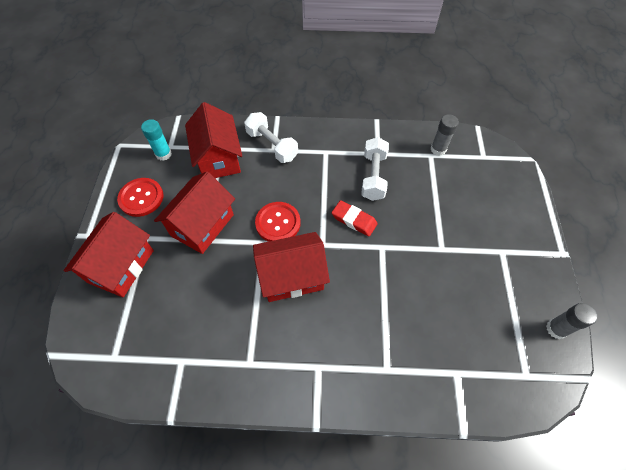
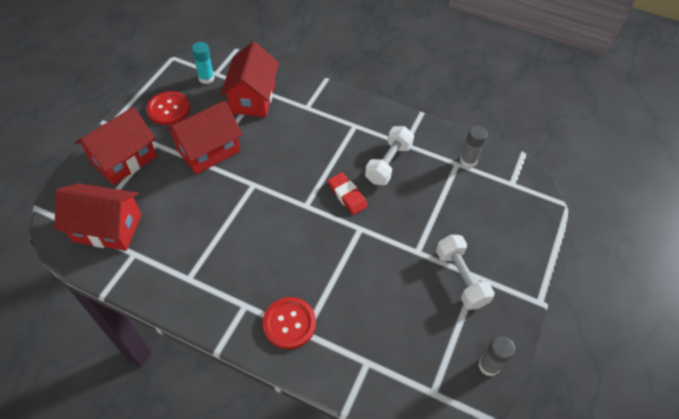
camera: 20 degrees right, 5 degrees down
white dumbbell [244,112,298,163] -> white dumbbell moved to [436,235,495,310]
red house [253,232,330,302] -> red house moved to [54,183,142,251]
red button [255,202,301,242] -> red button moved to [263,297,316,349]

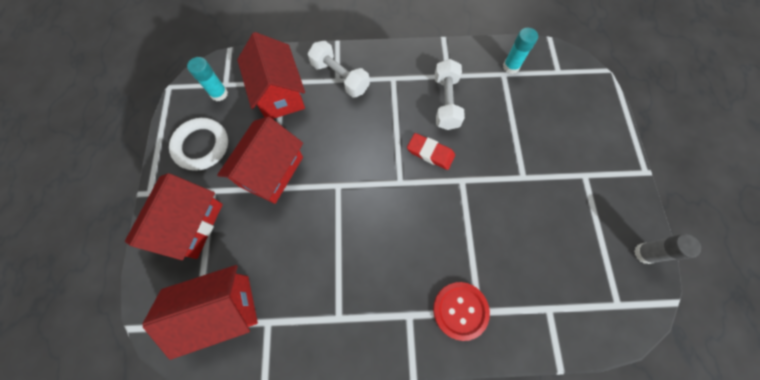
camera: 25 degrees left, 15 degrees up
red button [146,91,190,125] -> white ring [169,118,228,171]
white dumbbell [436,235,495,310] -> white dumbbell moved to [308,41,370,98]
grey glue stick [460,126,488,168] -> turquoise glue stick [503,28,538,74]

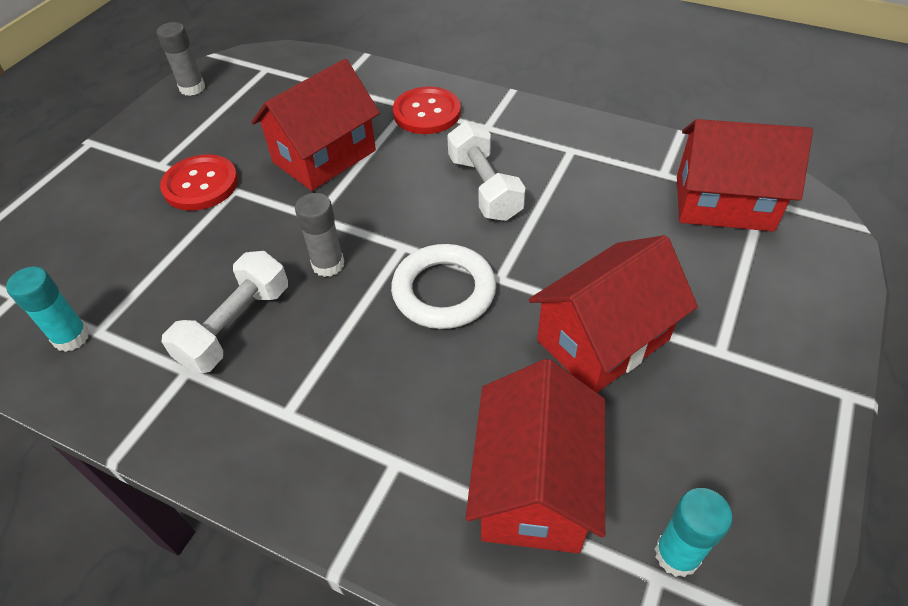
camera: 150 degrees left, 20 degrees down
red house [125,173,223,260] -> red house moved to [251,59,380,191]
white ring [169,118,228,171] -> white ring moved to [391,244,496,329]
white dumbbell [308,41,370,98] -> white dumbbell moved to [447,121,526,221]
red eraser [407,133,455,170] -> grey glue stick [295,193,344,277]
none -> red button [160,155,238,211]

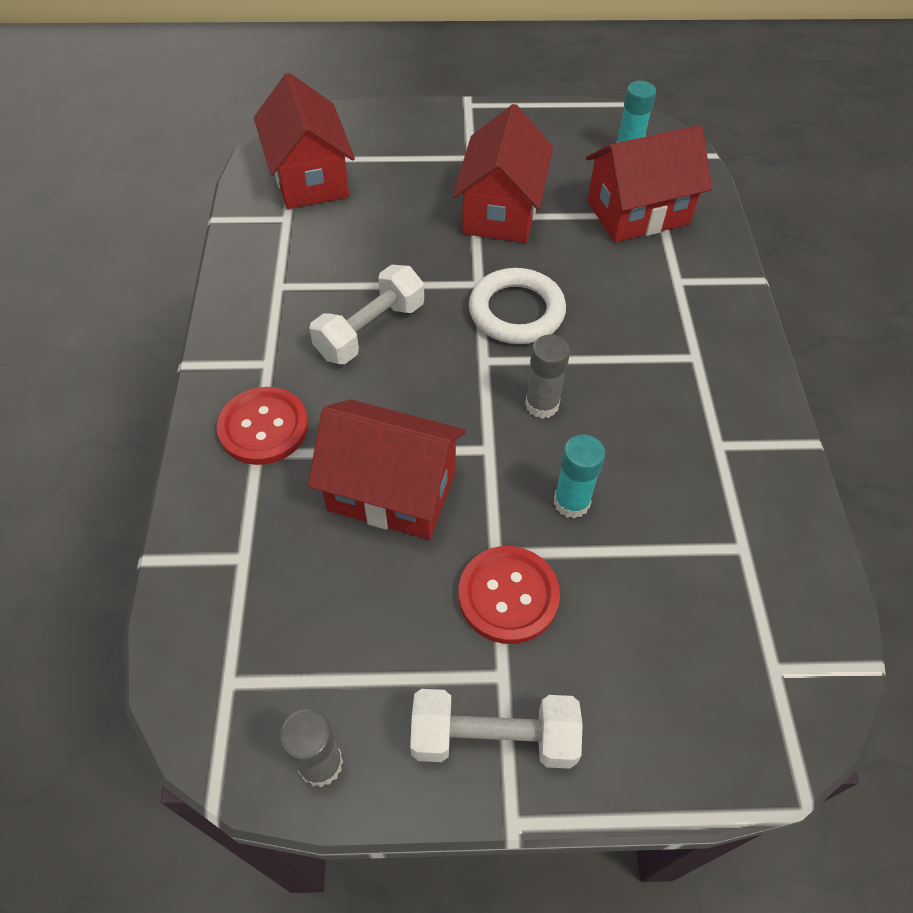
camera: 120 degrees left, 5 degrees up
turquoise glue stick [6,267,90,352] -> turquoise glue stick moved to [554,434,605,519]
white dumbbell [162,251,288,373] -> white dumbbell moved to [410,689,583,769]
red house [529,235,698,393] -> red house turned 75 degrees clockwise [453,104,553,243]

